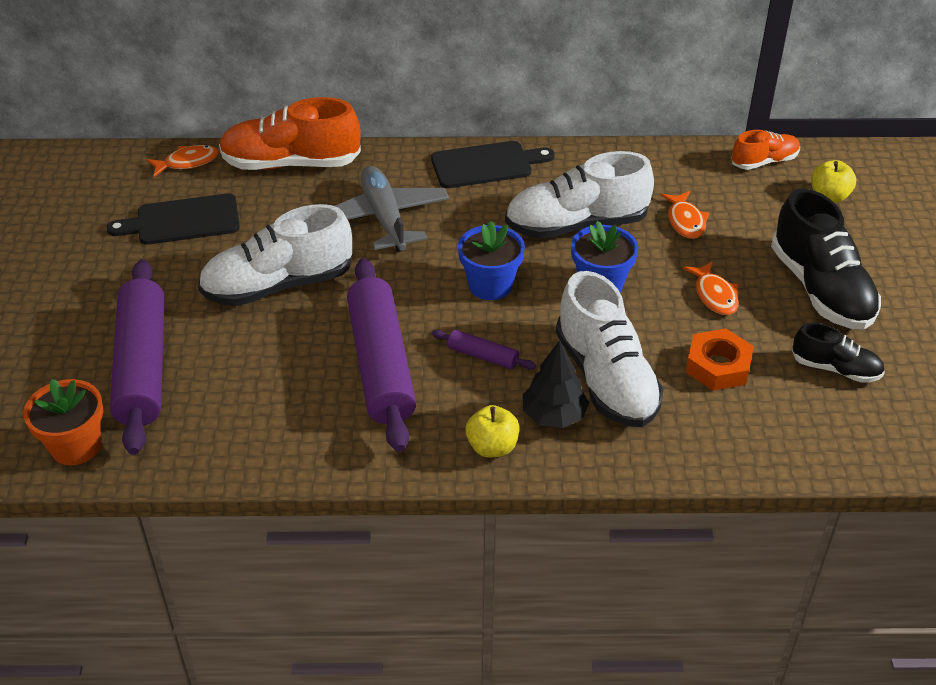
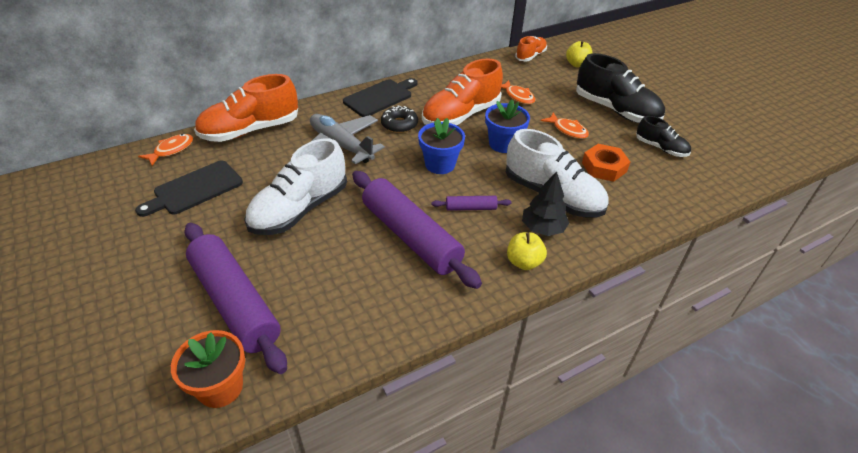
camera: 30 degrees left, 0 degrees up
white shoe [505,151,654,239] -> orange shoe [422,58,503,125]
black shoe [792,323,885,383] -> black shoe turned 45 degrees clockwise [636,116,691,157]
none -> black donut [381,106,418,133]

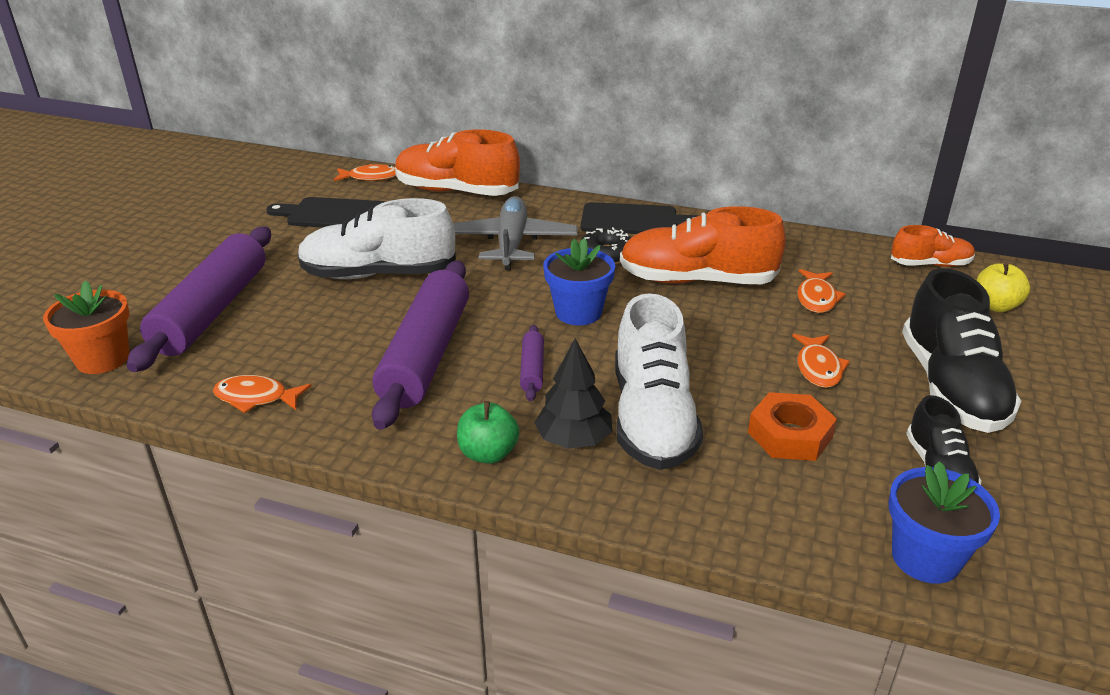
camera: 50 degrees right, 10 degrees down
purple rolling pin [431,196,512,211] -> purple rolling pin turned 45 degrees clockwise [520,325,544,401]
blue flower pot [485,99,530,153] -> blue flower pot moved to [889,461,1000,584]
yellow apple [507,232,547,270] -> green apple [457,401,519,464]
none -> orange fish [213,375,311,413]

